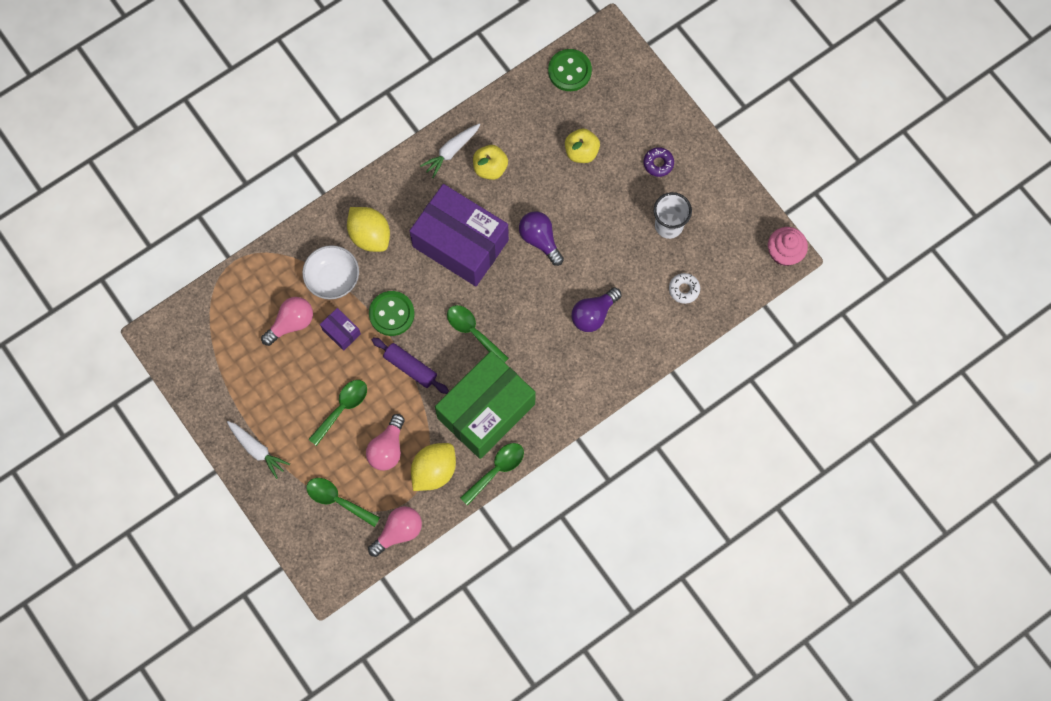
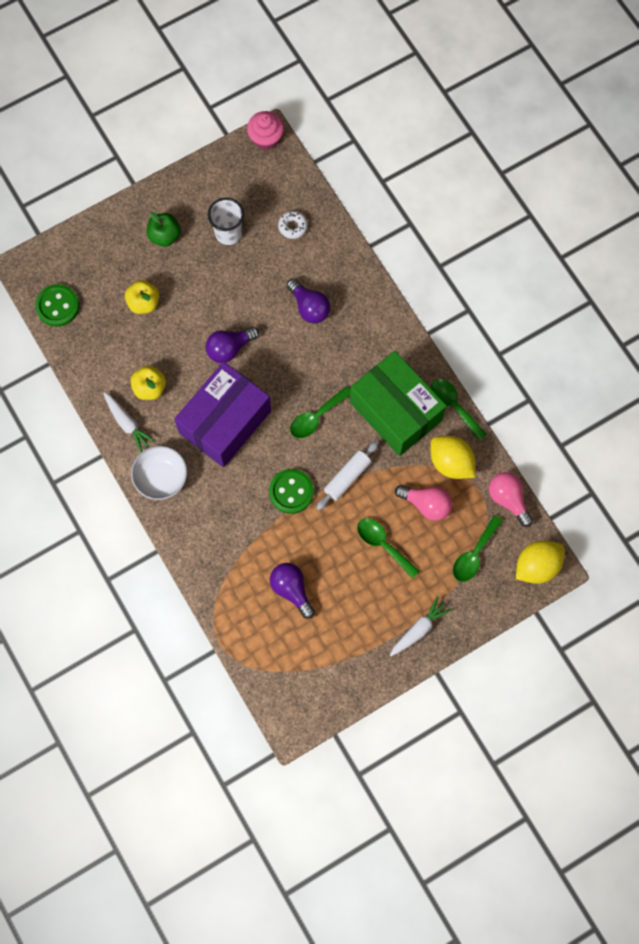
camera: 85 degrees left, 0 degrees up
pink light bulb [261,297,313,346] -> purple light bulb [270,563,315,619]
white bowl [302,245,359,299] -> white bowl moved to [131,446,187,500]
purple box [320,308,361,351] -> none
yellow lemon [347,207,390,252] -> yellow lemon moved to [516,541,565,584]
purple rolling pin [372,337,449,394] -> white rolling pin [316,441,379,510]
purple donut [643,147,674,177] -> green apple [147,212,181,247]

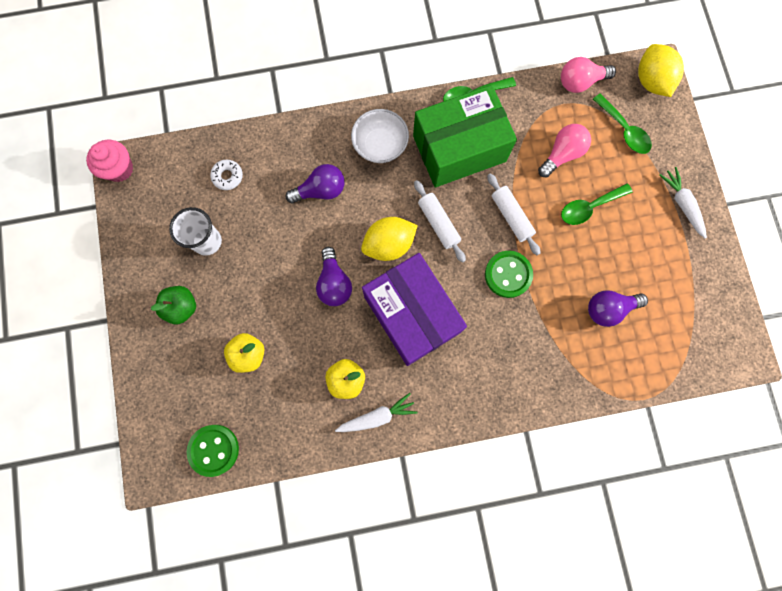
camera: 70 degrees left, 5 degrees up
white bowl [131,446,187,500] -> white bowl moved to [351,109,409,163]
green spoon [290,386,350,438] -> white rolling pin [414,180,466,263]
yellow lemon [431,436,475,479] -> yellow lemon moved to [361,217,418,261]

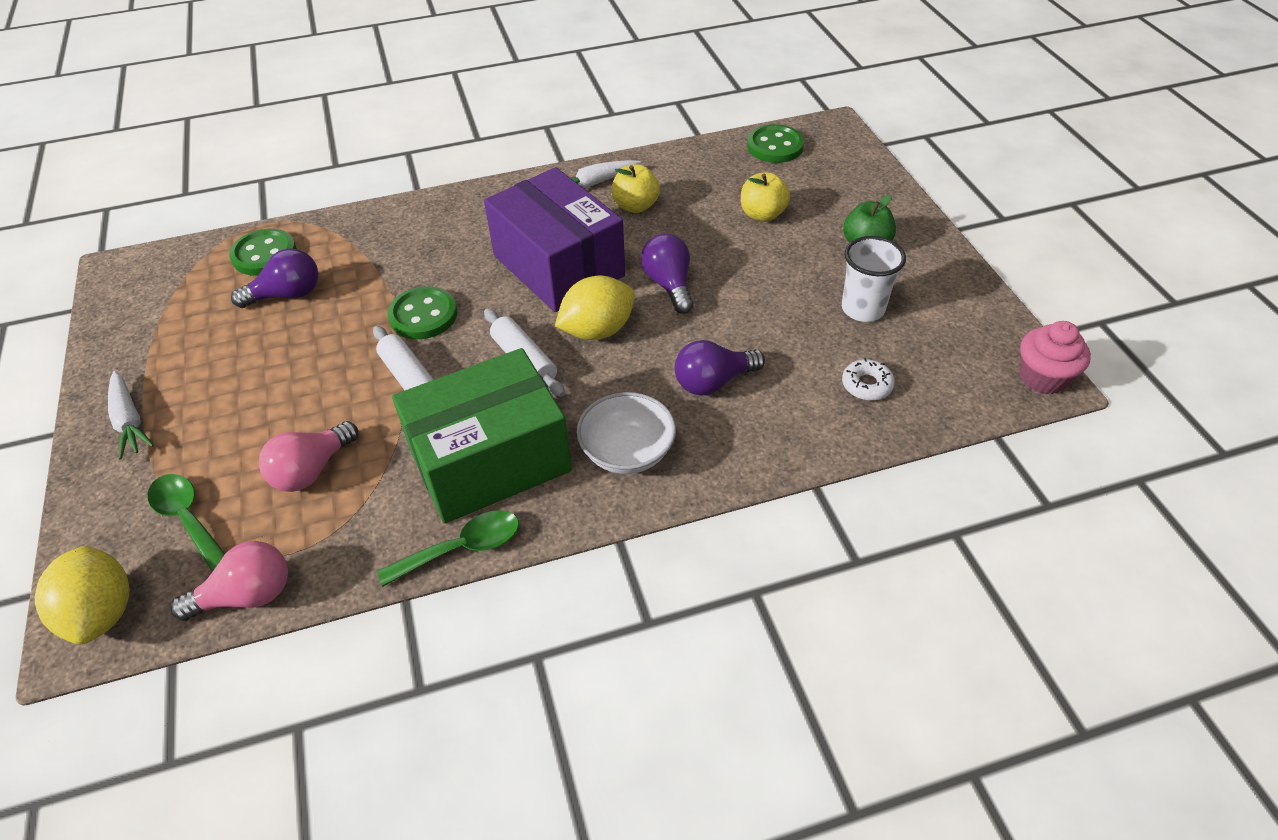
camera: 175 degrees right, 30 degrees down
green spoon [561,183,633,225] -> none
none -> green button [229,229,297,276]

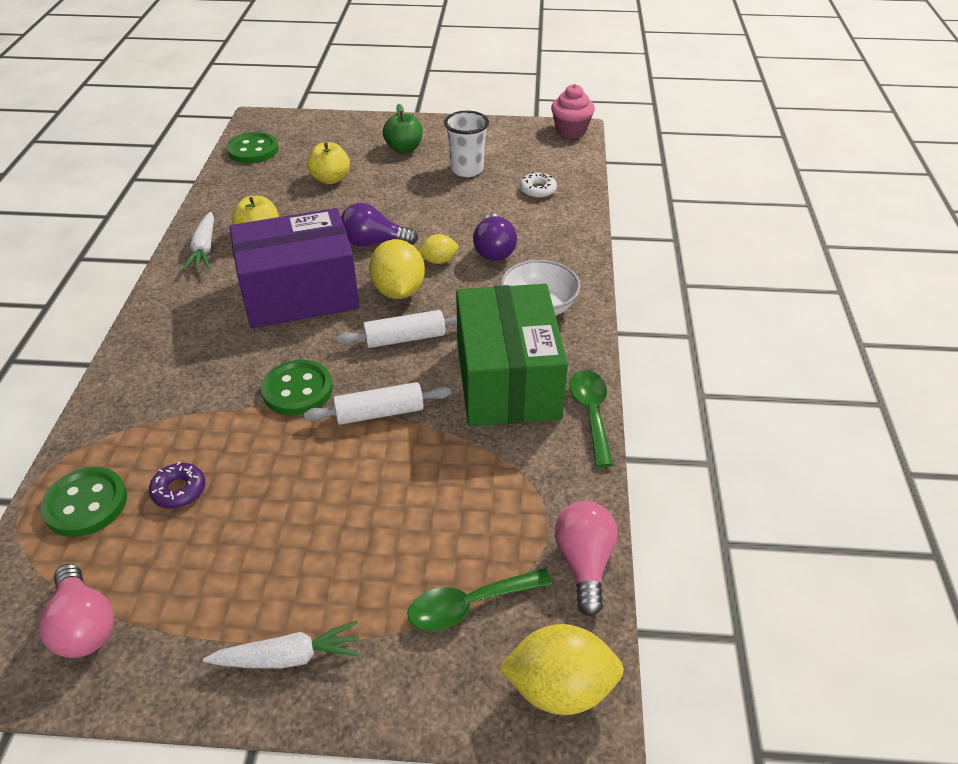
camera: 70 degrees left, 5 degrees down
purple light bulb [231,248,318,308] -> purple donut [149,461,205,509]
pink light bulb [259,421,358,492] -> pink light bulb moved to [39,564,114,658]
none -> yellow lemon [418,234,459,264]

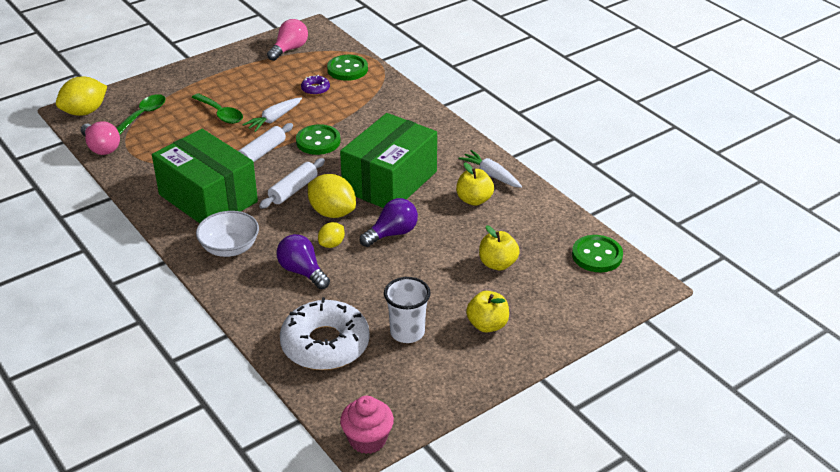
camera: 140 degrees right, 5 degrees down
pink light bulb [39,564,114,658] -> pink light bulb turned 105 degrees clockwise [267,19,308,61]
white carrot [203,621,360,669] -> white carrot moved to [242,98,302,132]
purple box [229,208,360,328] -> green box [340,113,437,208]
green apple [383,104,423,153] -> yellow apple [466,291,509,333]
white donut [520,172,557,198] -> white donut [280,297,370,370], size x2.34
green spoon [569,370,613,467] -> green spoon moved to [192,93,243,124]

